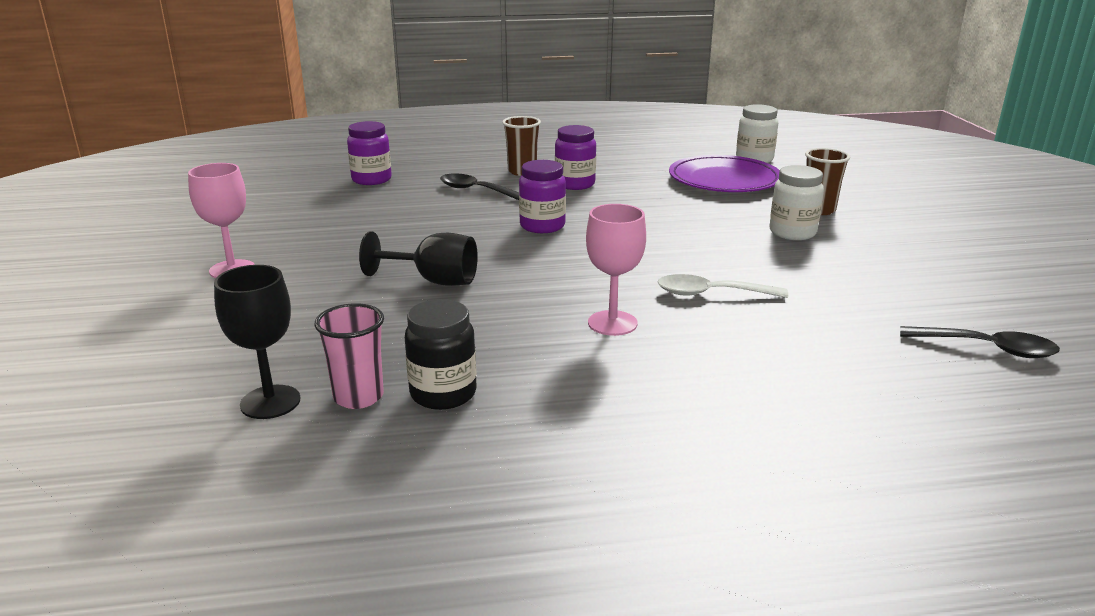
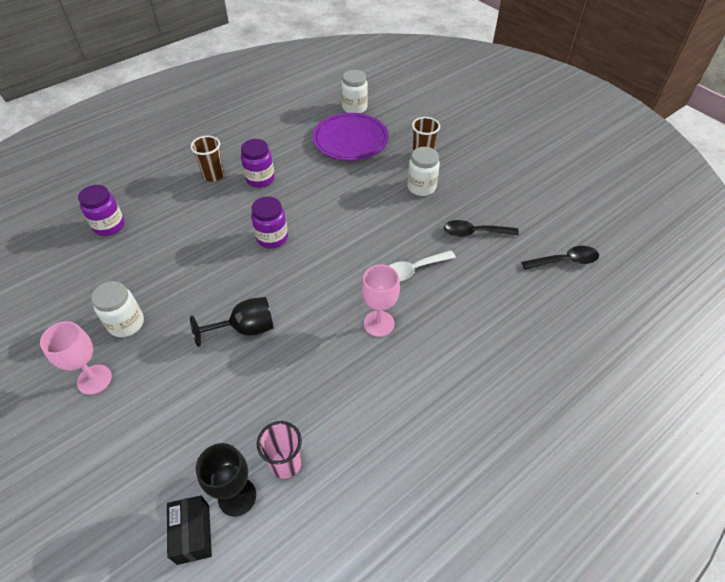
camera: 30 degrees left, 25 degrees up
black jar [405,299,477,410] -> none
black spoon [440,173,519,200] -> black spoon moved to [444,220,519,237]
none -> white jar [91,281,144,337]
none -> black box [167,495,212,565]

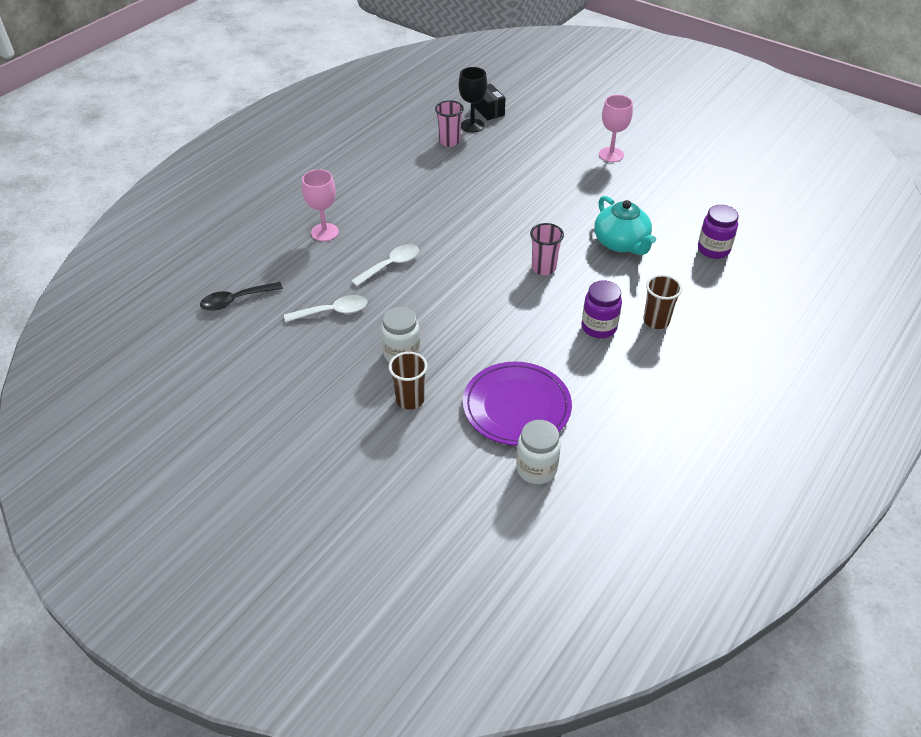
camera: 165 degrees right, 5 degrees down
white jar [91,281,144,337] -> none
black goblet [190,297,274,347] -> none
purple jar [251,197,288,249] -> pink cup [530,223,564,275]
pink goblet [361,265,400,337] -> pink goblet moved to [302,169,339,241]
black spoon [444,220,519,237] -> white spoon [284,295,367,322]
none -> turquoise teapot [594,196,656,255]

